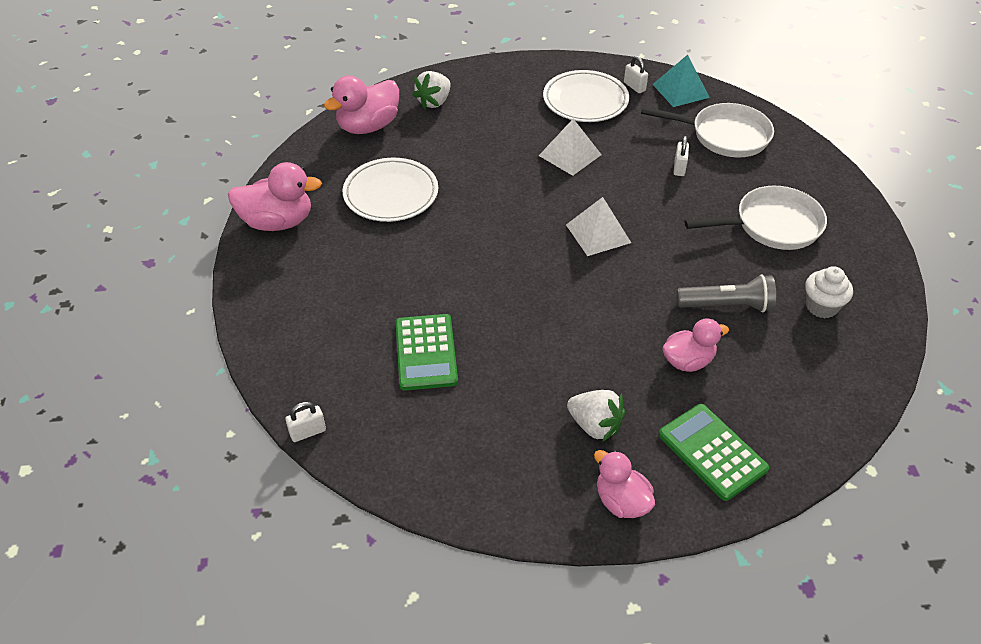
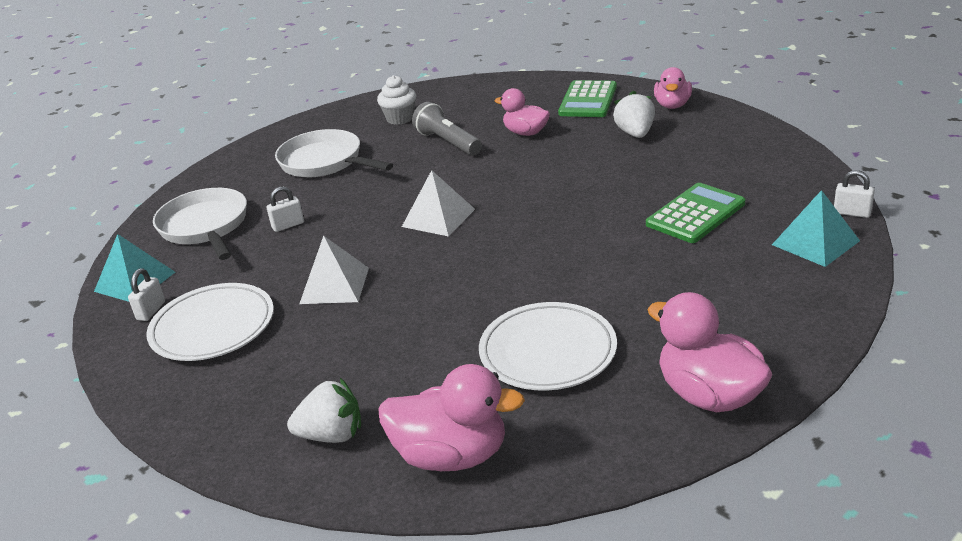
camera: 125 degrees left, 15 degrees down
none -> turquoise pyramid [772,190,860,267]

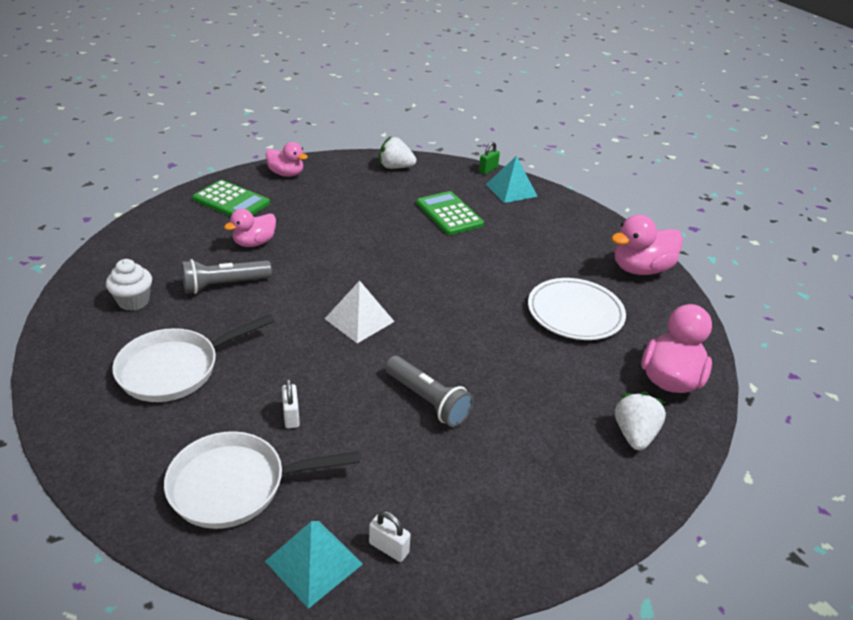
camera: 80 degrees left, 5 degrees up
white plate [146,283,274,361] -> none
white pyramid [299,236,369,304] -> grey flashlight [385,356,474,427]
white strawberry [613,90,655,138] -> white strawberry moved to [379,136,416,169]
white padlock [834,170,875,218] -> green padlock [479,142,500,174]

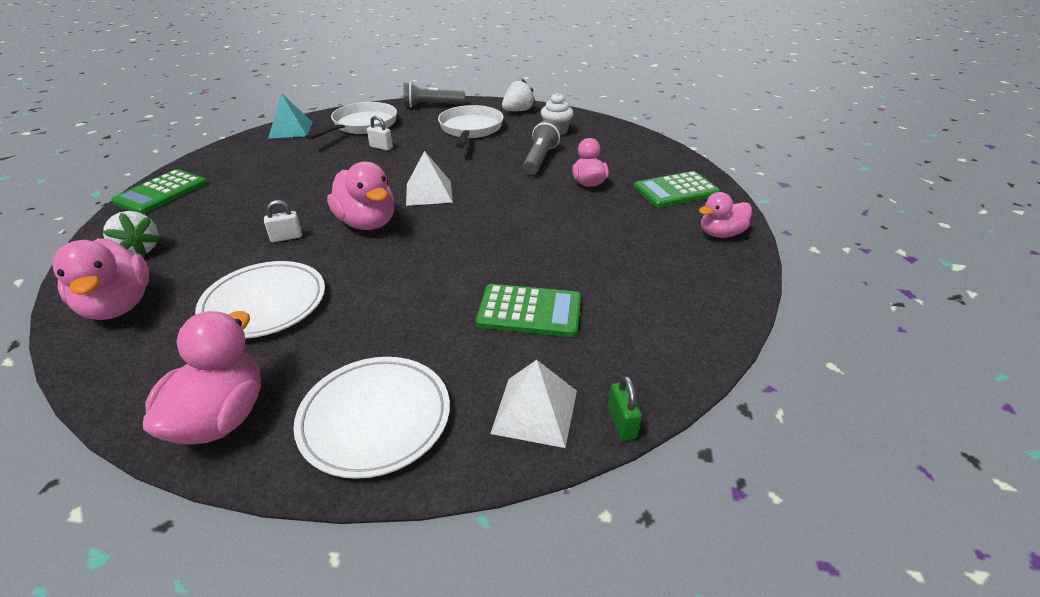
camera: 130 degrees right, 0 degrees up
white padlock [369,511,411,562] -> white padlock moved to [264,200,302,242]
white strawberry [379,136,416,169] -> white strawberry moved to [502,79,536,111]
grey flashlight [385,356,474,427] -> grey flashlight moved to [404,82,465,107]
turquoise pyramid [486,156,538,203] -> white pyramid [490,360,577,448]
none -> green calculator [111,169,207,214]
none -> white plate [293,357,450,479]
none -> pink duck [327,161,394,230]

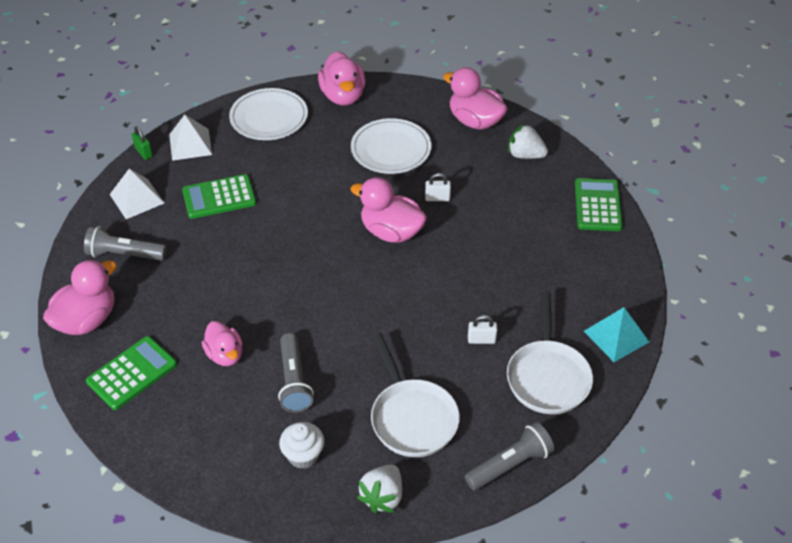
camera: 155 degrees right, 10 degrees up
white padlock [264,200,302,242] -> white padlock turned 45 degrees clockwise [425,173,451,201]
white pyramid [406,151,453,206] -> white pyramid moved to [109,169,164,219]
pink duck [699,192,752,238] -> pink duck [43,259,117,335], size x1.53
none -> grey flashlight [84,226,167,261]

